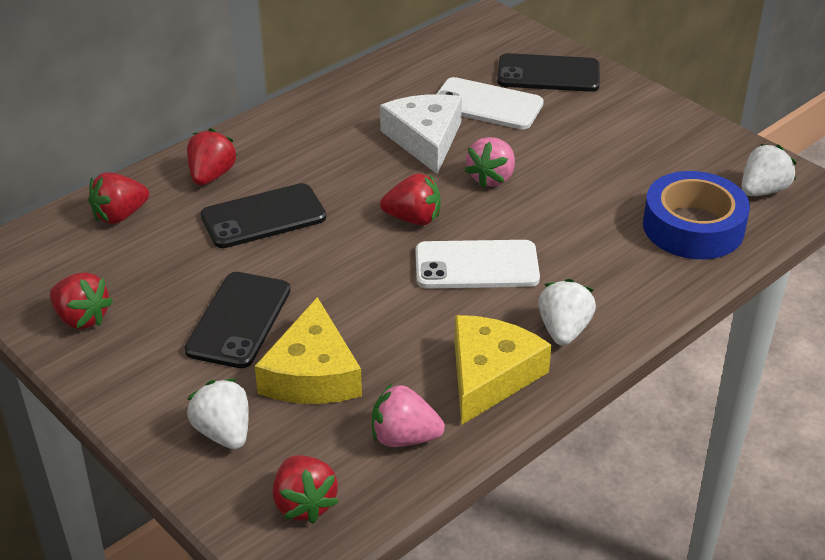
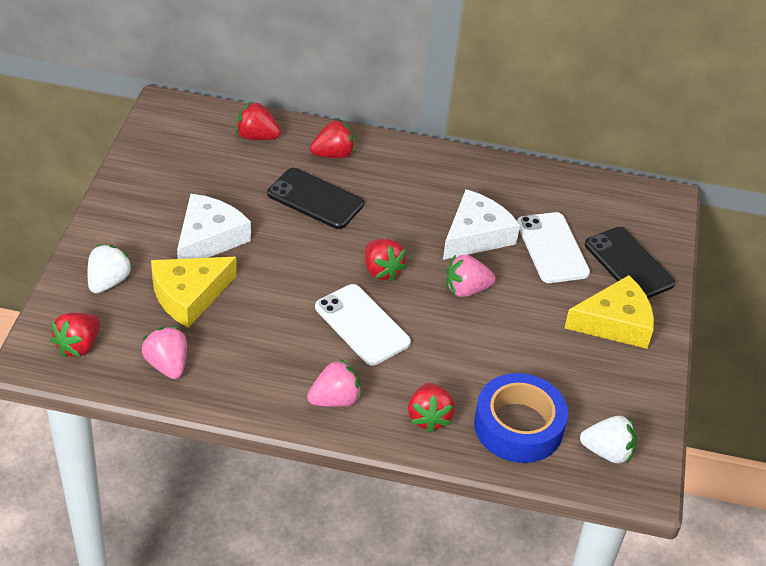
camera: 50 degrees right, 5 degrees up
red strawberry [50,272,113,329] -> red strawberry moved to [408,383,455,433]
black phone [184,272,290,368] -> white cheese [177,194,251,259]
yellow cheese [455,315,552,425] -> yellow cheese moved to [564,275,654,349]
white strawberry [538,279,596,346] -> pink strawberry [307,359,362,407]

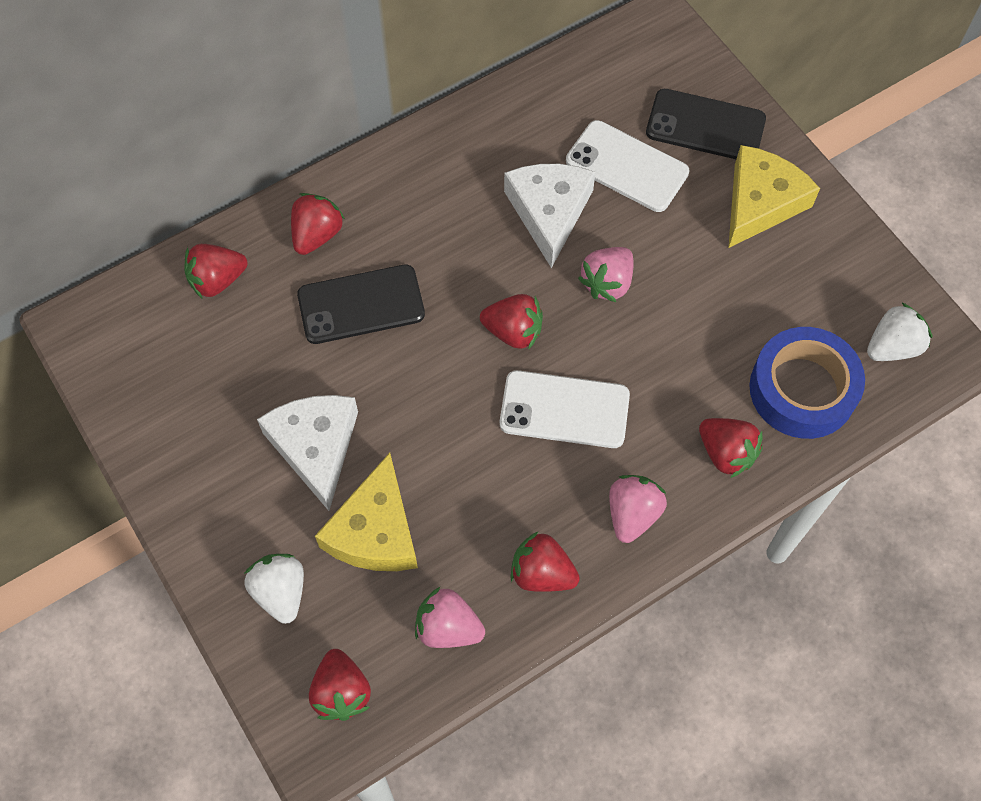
camera: 40 degrees left, 20 degrees up
none -> red strawberry [510,531,580,592]

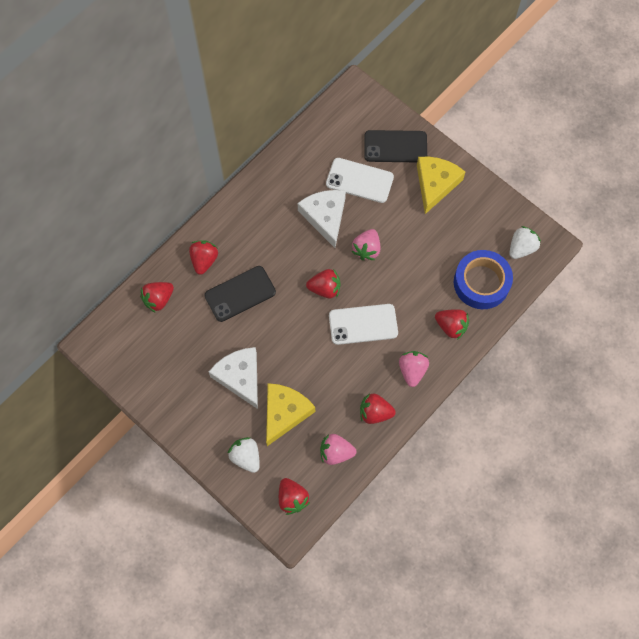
camera: 15 degrees left, 5 degrees up
yellow cheese [315,453,418,571] -> yellow cheese turned 150 degrees counterclockwise [266,383,315,446]

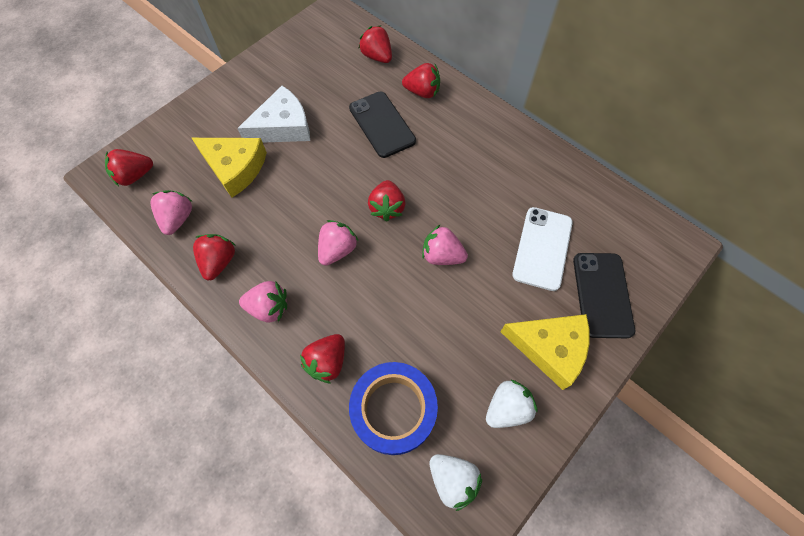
camera: 90 degrees right, 5 degrees down
white strawberry [228,437,260,473] -> white strawberry moved to [486,380,537,428]
white cheese [298,190,346,248] -> none
white phone [329,304,398,345] -> pink strawberry [318,220,358,266]

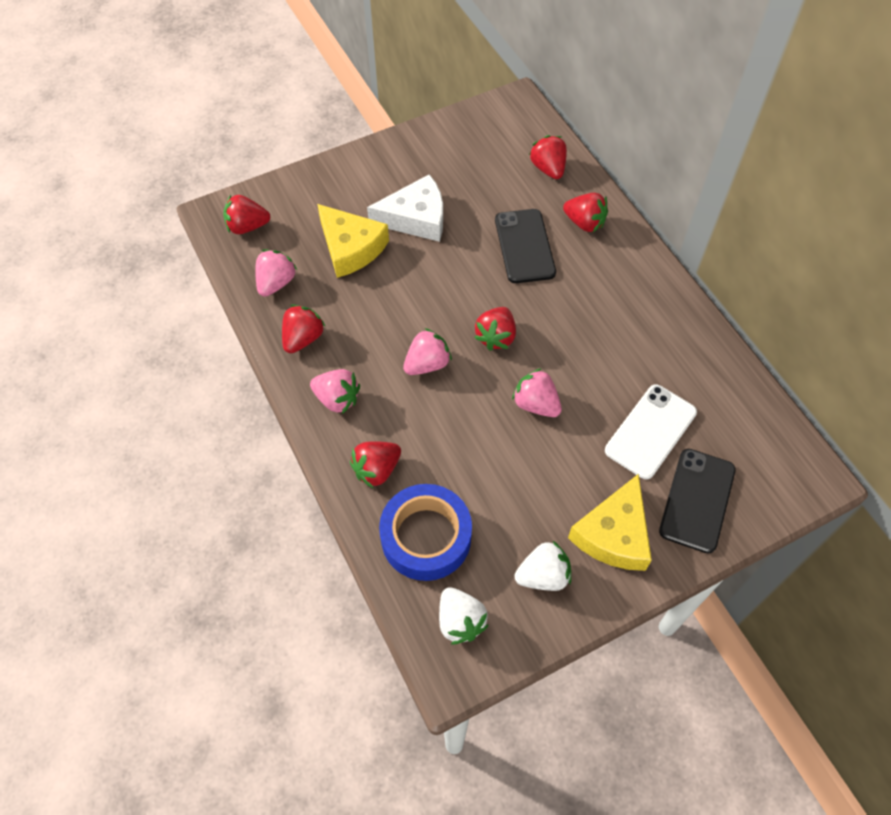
camera: 20 degrees right, 5 degrees down
yellow cheese [500,314,589,390] -> yellow cheese turned 75 degrees clockwise [568,474,652,571]

